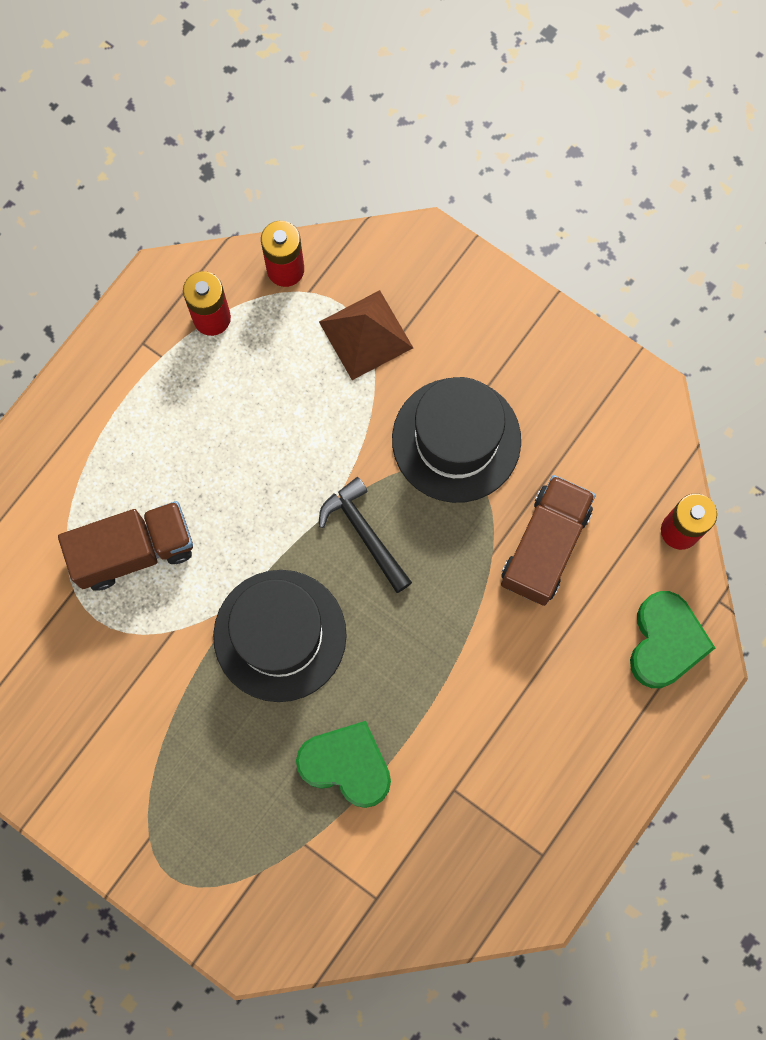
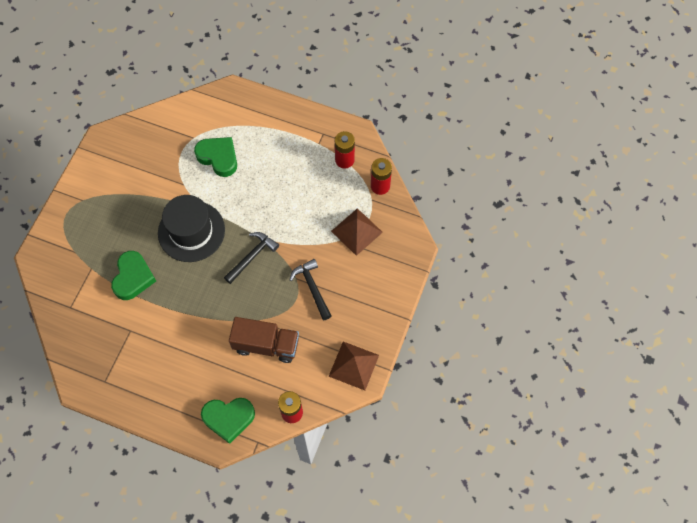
camera: 75 degrees right, 10 degrees down
brown truck [58,501,193,591] -> green heart [194,137,237,177]
black hat [392,377,521,503] -> black hammer [290,259,332,320]
none -> brown pyramid [329,342,379,390]

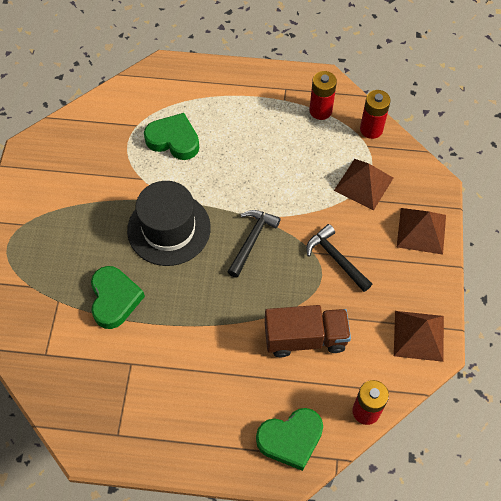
camera: 15 degrees left, 5 degrees down
none -> brown pyramid [397,208,446,255]

